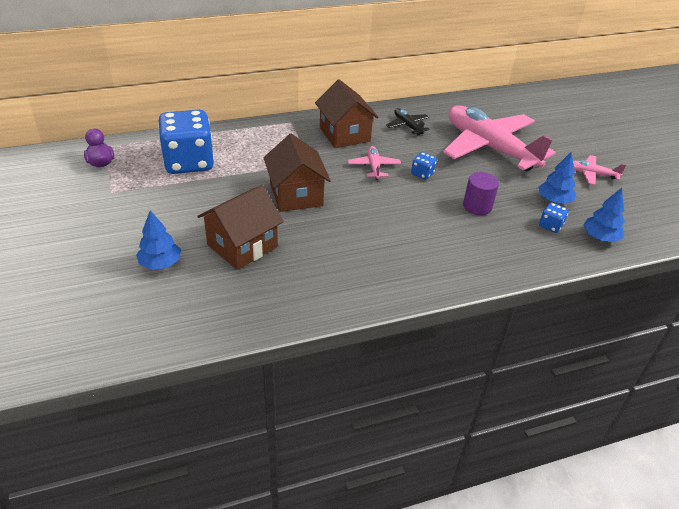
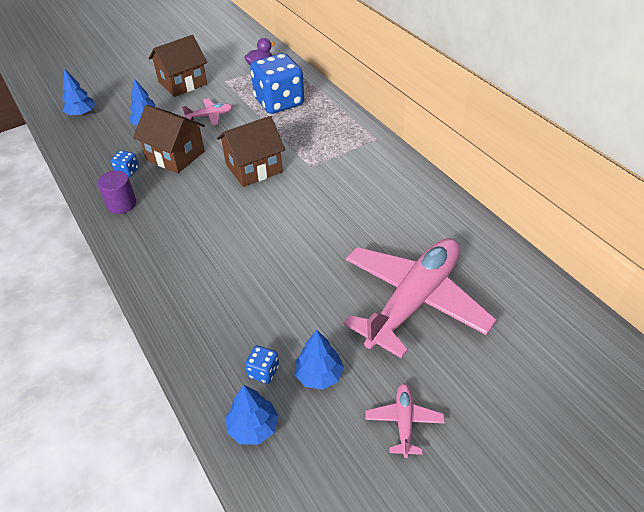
camera: 80 degrees right, 5 degrees up
brown house [315,79,379,148] -> brown house moved to [149,35,207,97]
pink plane [348,146,401,180] -> pink plane moved to [182,98,233,126]
black plane [386,108,430,136] -> none
blue dice [411,152,437,180] -> blue dice moved to [111,150,139,177]
purple cylinder [463,172,499,215] -> purple cylinder moved to [98,171,136,214]
none -> blue tree [62,69,95,116]

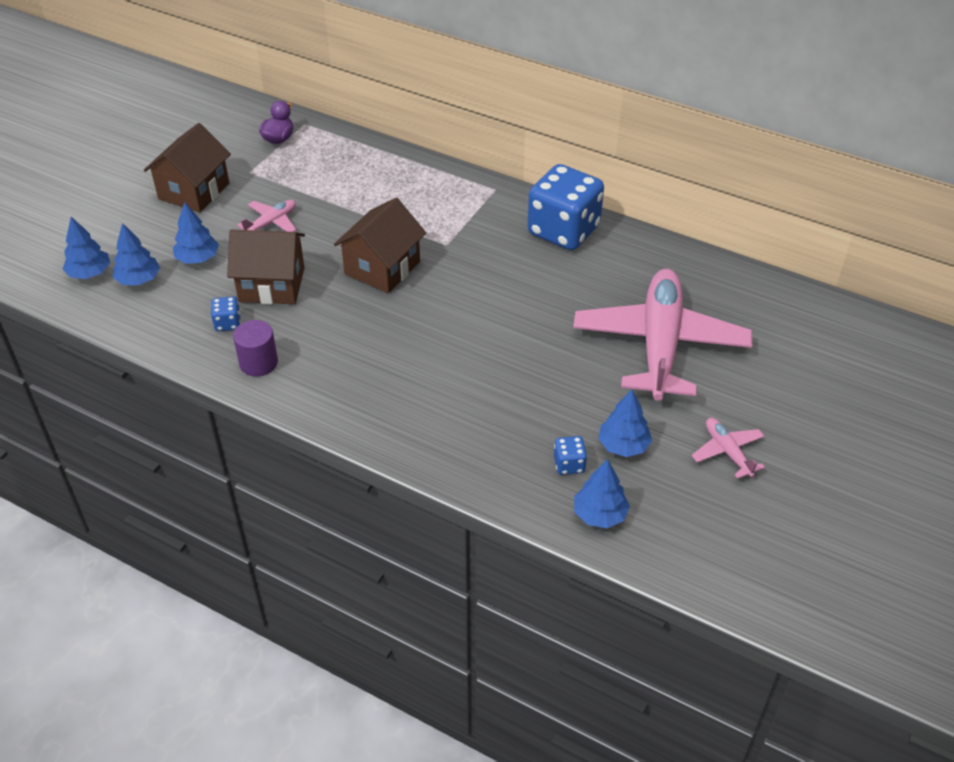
camera: 30 degrees left, 0 degrees up
blue dice [250,53,304,114] -> blue dice moved to [528,164,604,250]
none -> blue tree [113,223,160,285]

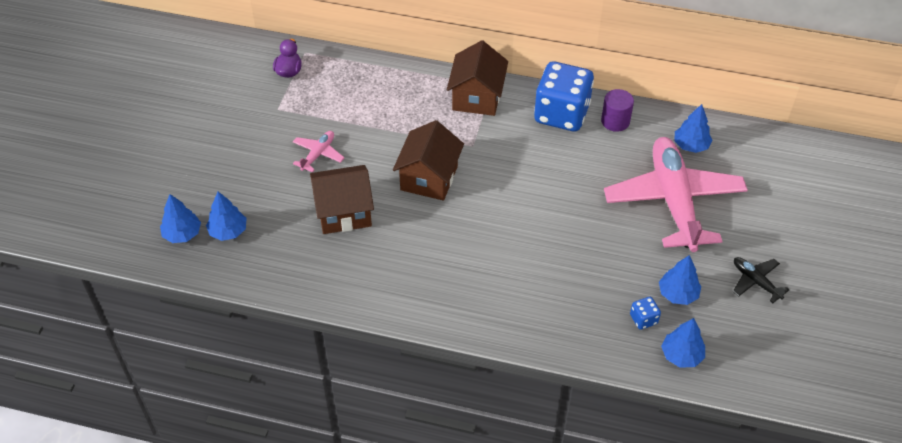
camera: 15 degrees left, 5 degrees up
brown house [144,123,231,212] -> brown house moved to [447,40,508,116]
blue tree [173,202,219,264] -> blue tree moved to [674,104,713,153]
blue dice [211,297,240,331] -> none
purple cylinder [233,320,278,377] -> purple cylinder moved to [601,89,634,132]
pink plane [691,418,765,479] -> black plane [733,257,790,303]

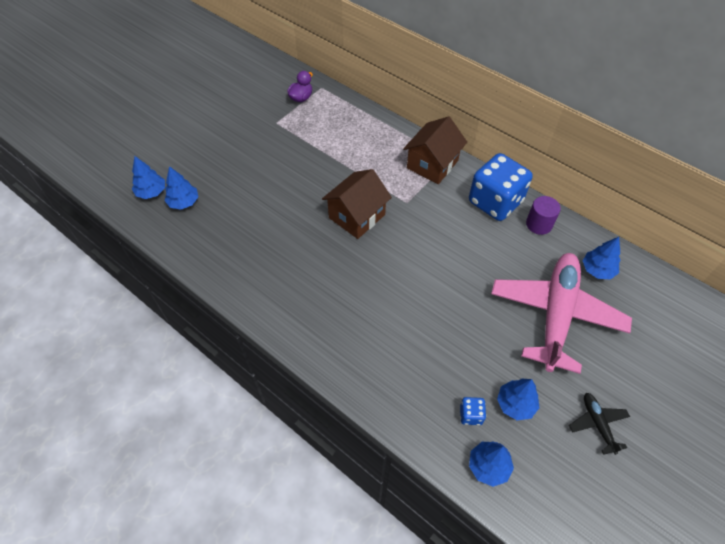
camera: 25 degrees right, 5 degrees up
pink plane [293,131,345,172] -> none
brown house [310,165,374,234] -> none

